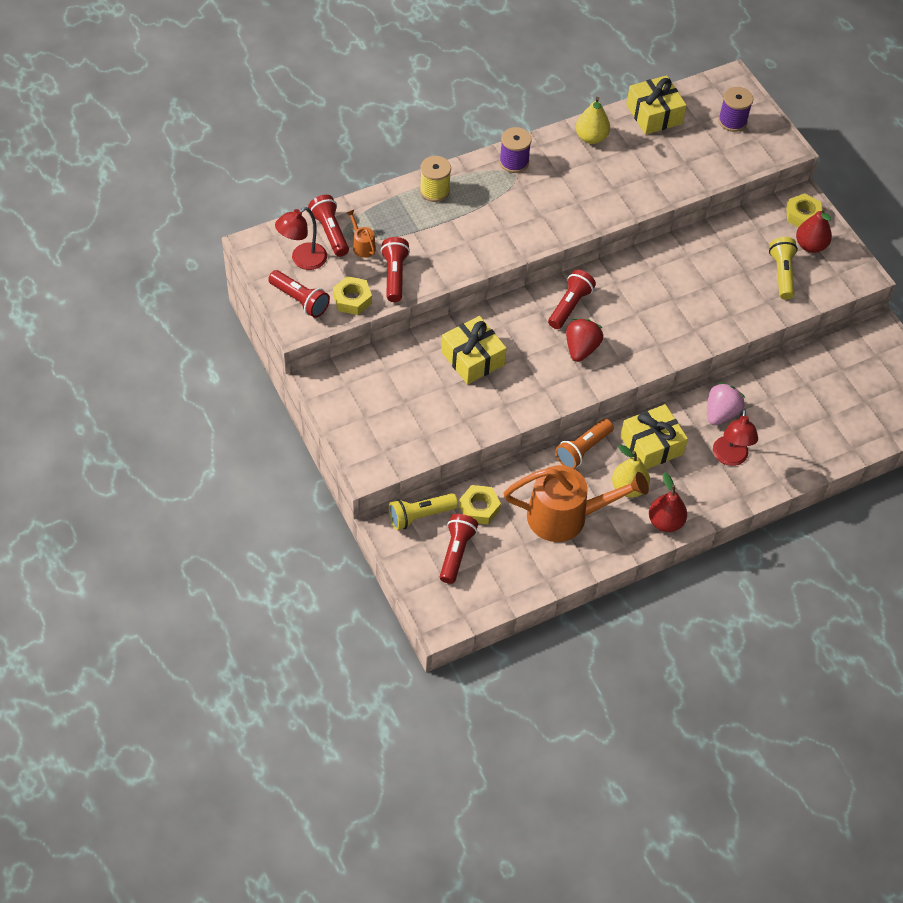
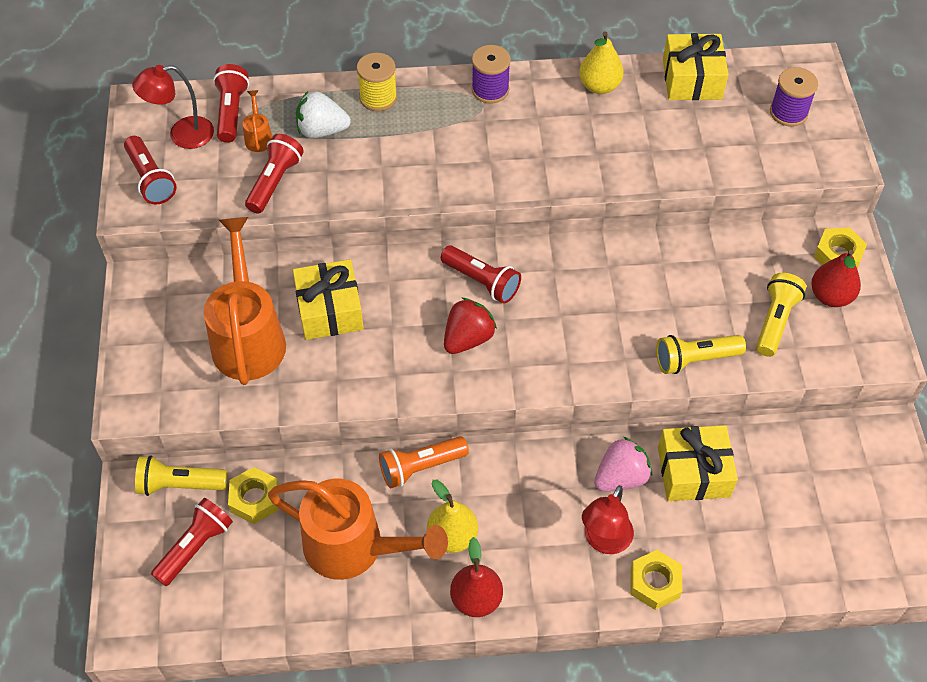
camera: 25 degrees right, 0 degrees up
yellow nut [333,276,372,315] -> yellow nut moved to [630,550,682,610]
red flashlight [548,270,596,329] -> red flashlight turned 75 degrees clockwise [441,245,521,304]
yellow gift [620,404,688,469] -> yellow gift moved to [658,425,738,501]
none -> orange watering can [204,217,286,385]
none -> white strawberry [296,91,351,138]
none -> yellow flashlight [656,335,746,374]

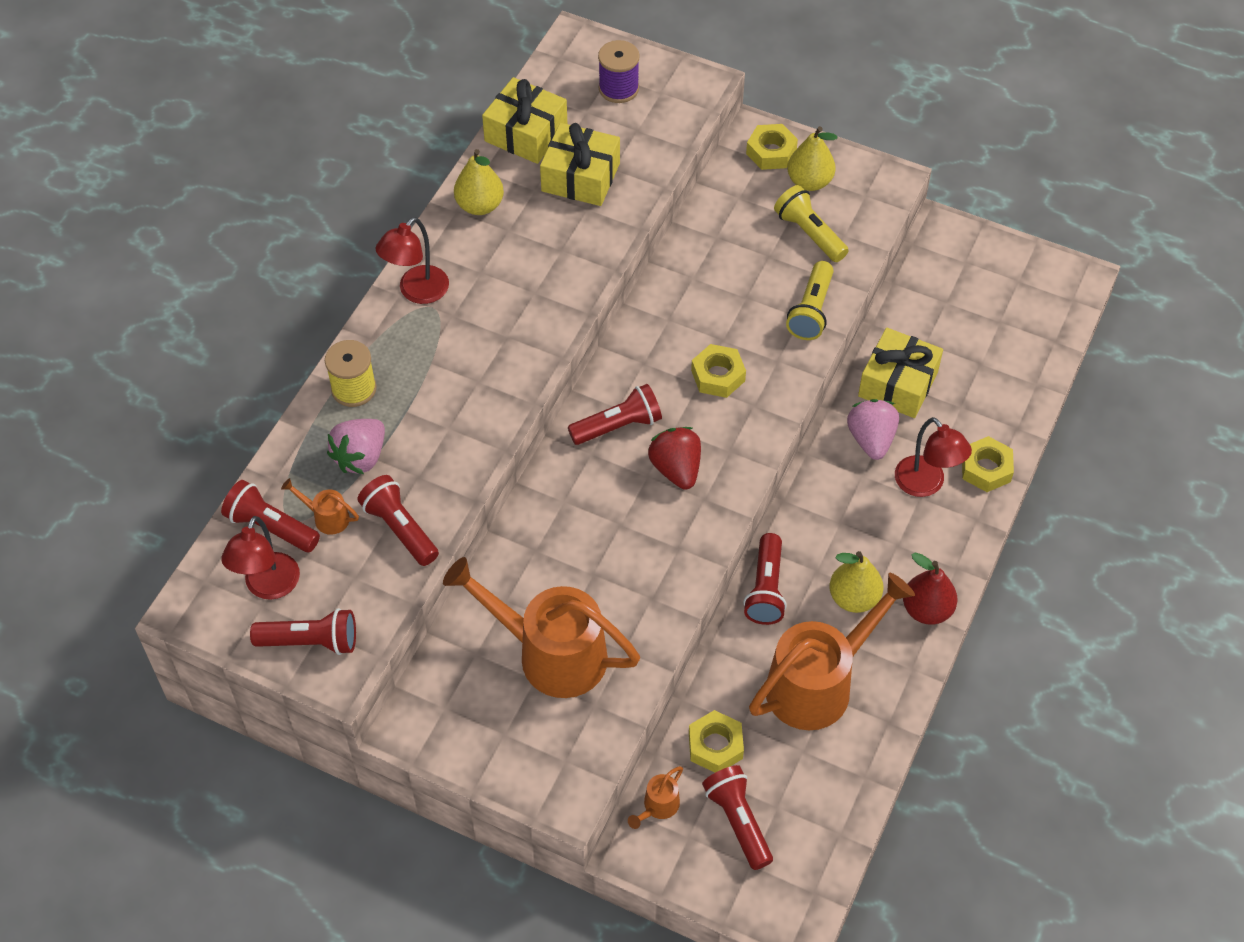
camera: 60 degrees left, 0 degrees up
yellow flashlight [135,455,227,496] -> orange watering can [628,766,683,829]
yellow gift [293,259,364,340] -> yellow gift moved to [540,123,620,206]
white strawberry [296,91,351,138] -> pink strawberry [327,419,385,474]
orange flashlight [379,436,469,488] -> red flashlight [743,533,787,625]
purple spool [472,45,511,104] -> red lamp [375,217,449,304]
red pear [811,250,861,307] -> yellow pear [788,126,837,191]
none -> yellow nut [691,344,746,398]

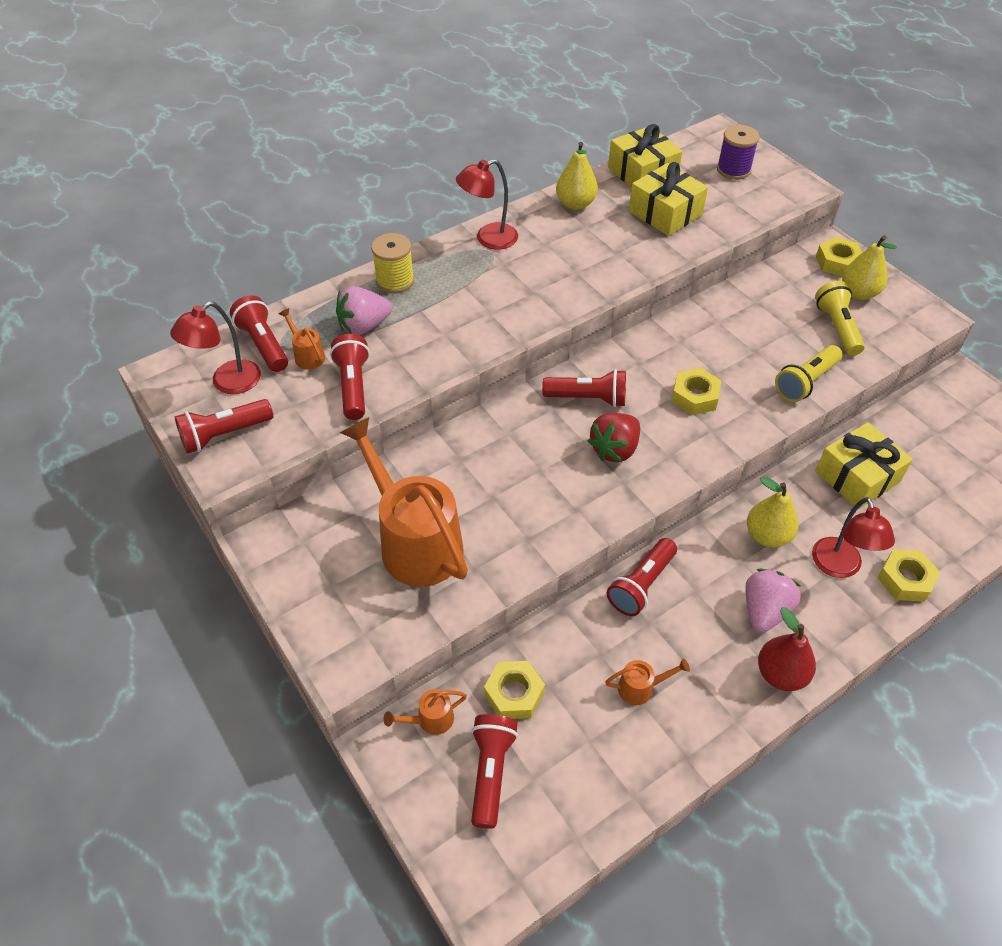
camera: 30 degrees right, 5 degrees down
red flashlight [250,608,356,655] -> red flashlight turned 120 degrees clockwise [175,399,273,454]
red strawberry [648,427,701,489] -> red strawberry turned 150 degrees counterclockwise [588,413,640,462]
orange watering can [749,573,915,730] -> orange watering can [605,659,690,705], size x0.41
yellow pear [829,551,883,613] -> yellow pear moved to [747,477,799,548]
pink strawberry [847,399,899,460] -> pink strawberry moved to [745,569,801,632]

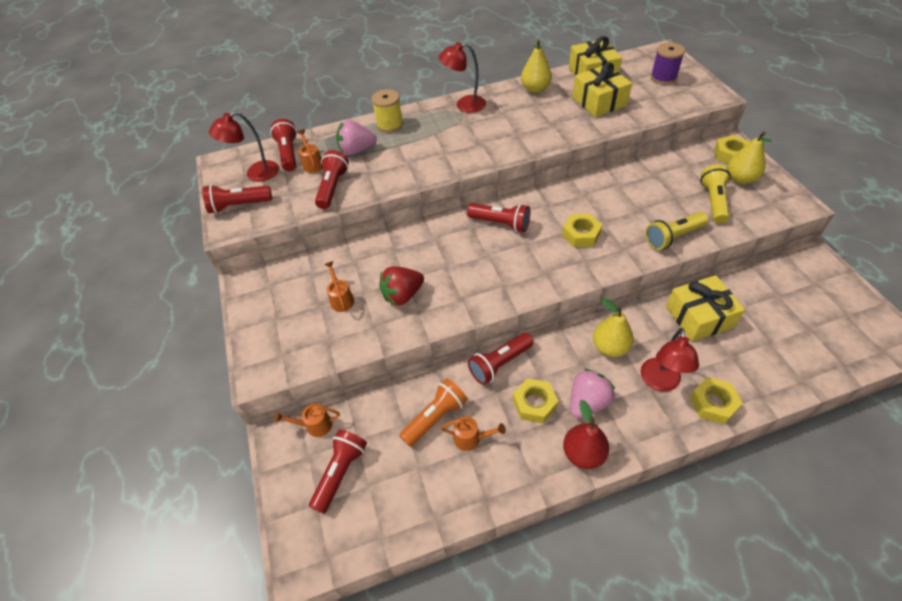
camera: 20 degrees right, 0 degrees up
orange watering can [340,417,468,587] -> orange watering can [325,261,354,312], size x0.41
yellow nut [484,661,545,719] -> yellow nut moved to [513,378,558,423]
red strawberry [588,413,640,462] -> red strawberry moved to [379,266,424,306]
none -> orange flashlight [399,378,467,447]

